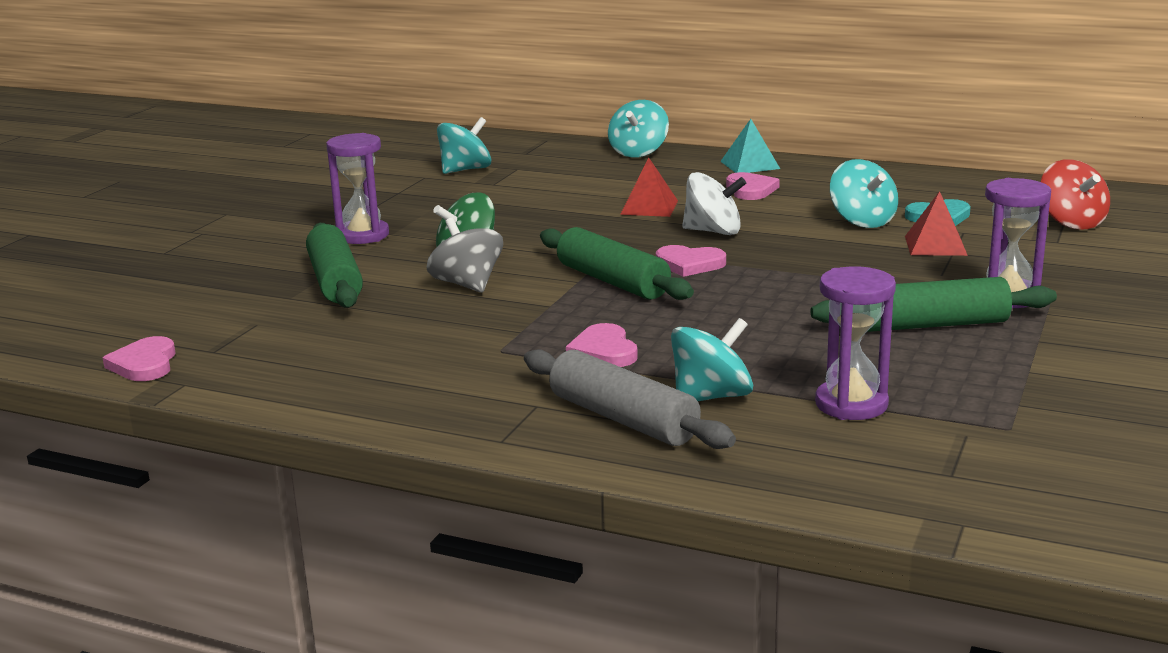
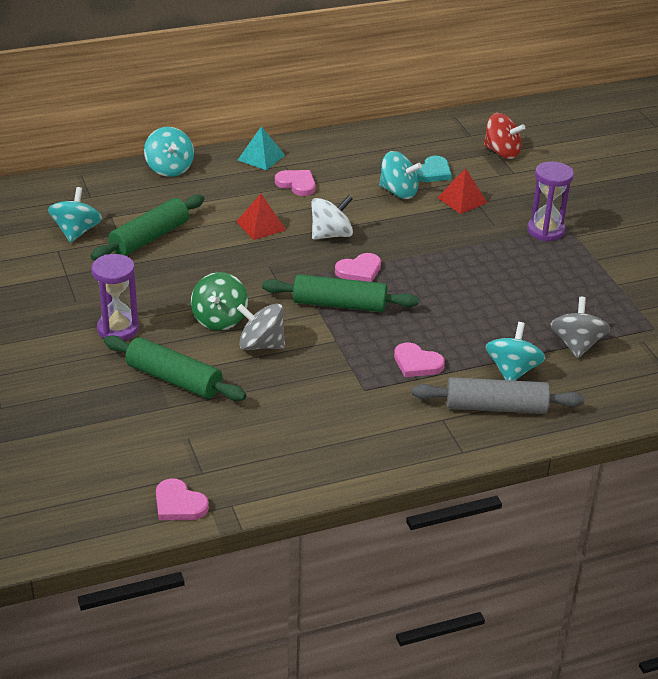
camera: 45 degrees left, 15 degrees up
green rolling pin [810,277,1057,332] -> green rolling pin moved to [91,194,204,261]
purple hourglass [815,266,896,420] -> grey spinning top [551,297,610,358]

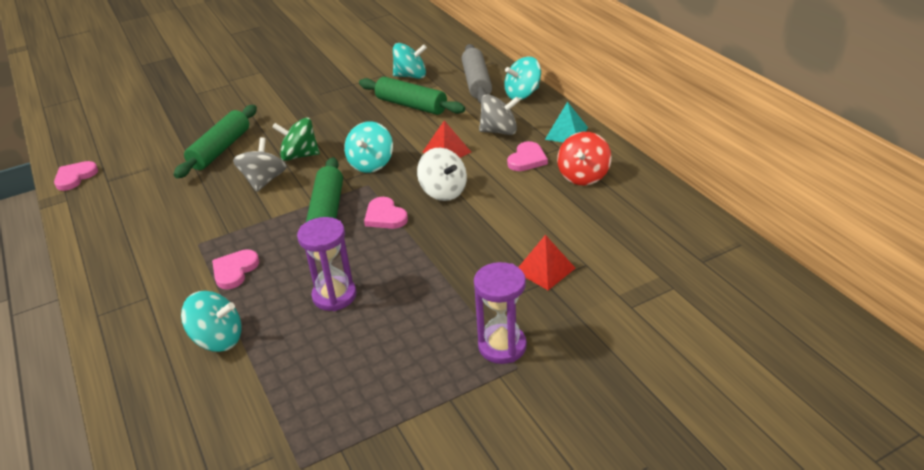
camera: 85 degrees right, 0 degrees up
purple hourglass [91,254,139,341] -> purple hourglass moved to [297,217,357,311]
turquoise spinning top [379,151,422,199] -> turquoise spinning top moved to [344,121,393,173]
grey rolling pin [412,377,584,414] -> grey rolling pin moved to [462,44,492,104]
turquoise heart [416,156,452,182] -> none
red spinning top [484,113,525,159] -> red spinning top moved to [557,132,612,185]
grey spinning top [551,297,610,358] -> grey spinning top moved to [479,94,520,135]

